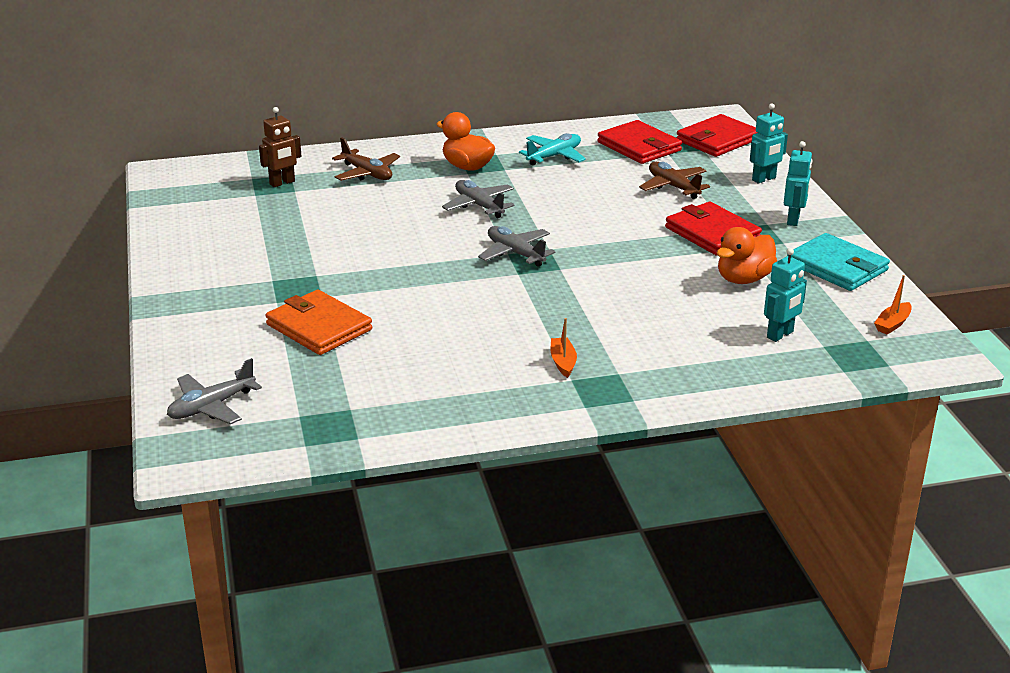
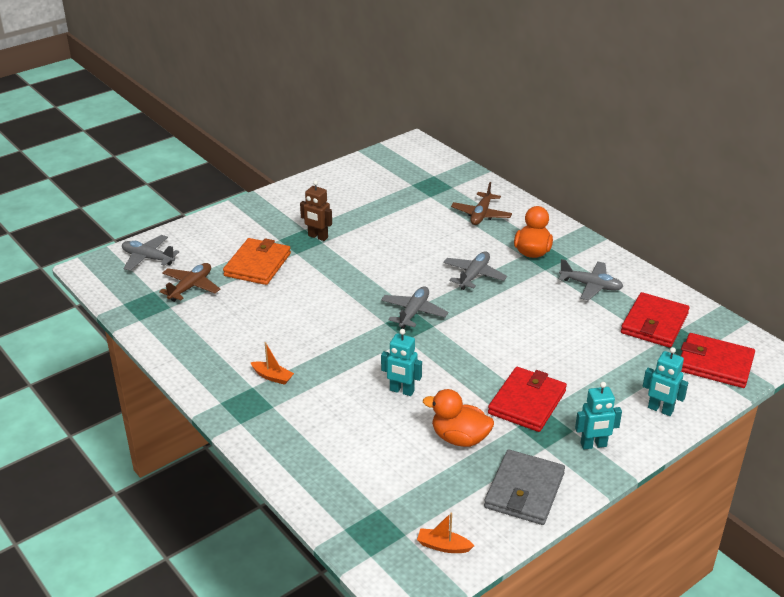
camera: 65 degrees right, 5 degrees up
brown robot [259,107,301,187] -> brown robot moved to [300,180,332,241]
turquoise plane [519,133,586,166] -> grey plane [559,259,623,301]
orange boat [551,318,577,378] -> orange boat turned 60 degrees clockwise [250,342,294,385]
brown plane [639,162,710,199] -> brown plane moved to [159,263,220,302]
turquoise robot [764,248,807,342] -> turquoise robot moved to [381,329,422,396]
turquoise wallet [787,233,890,291] -> grey wallet [484,449,565,525]

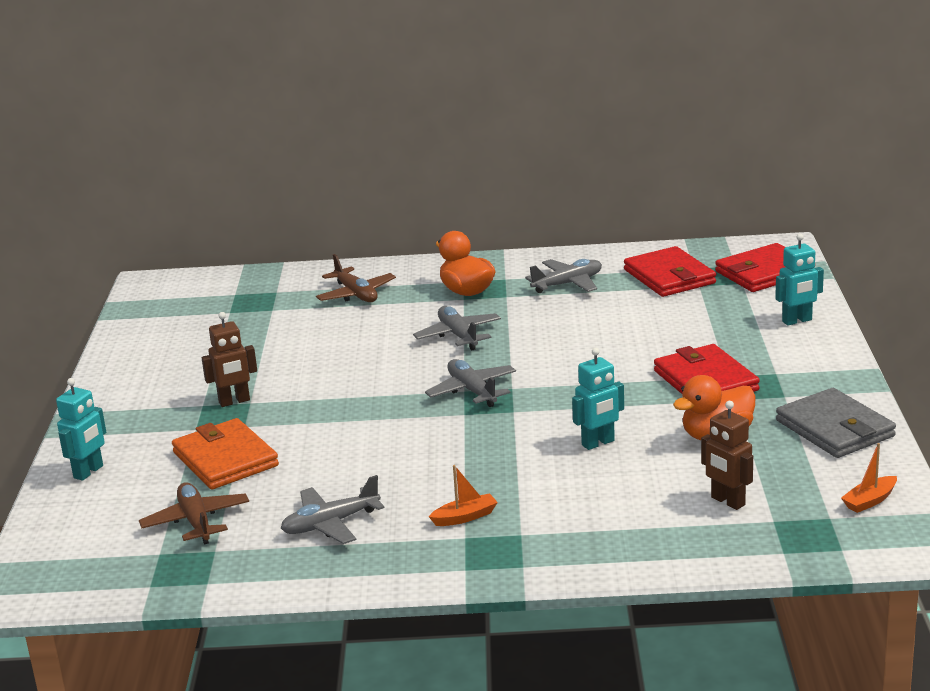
camera: 50 degrees left, 10 degrees down
grey plane [122,235,179,271] -> grey plane moved to [281,475,385,544]
turquoise robot [575,382,622,449] -> turquoise robot moved to [56,378,106,481]
none -> brown robot [701,401,753,510]

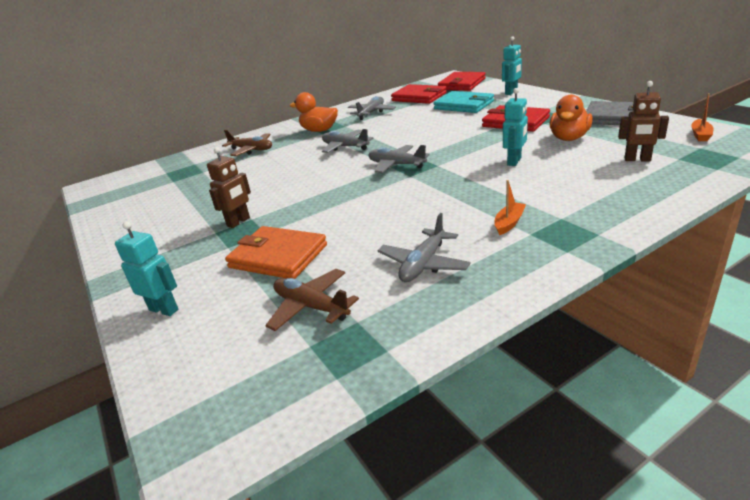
camera: 30 degrees left, 5 degrees up
turquoise robot [56,378,106,481] -> turquoise robot turned 60 degrees counterclockwise [115,221,178,316]
none -> turquoise wallet [433,91,494,113]

